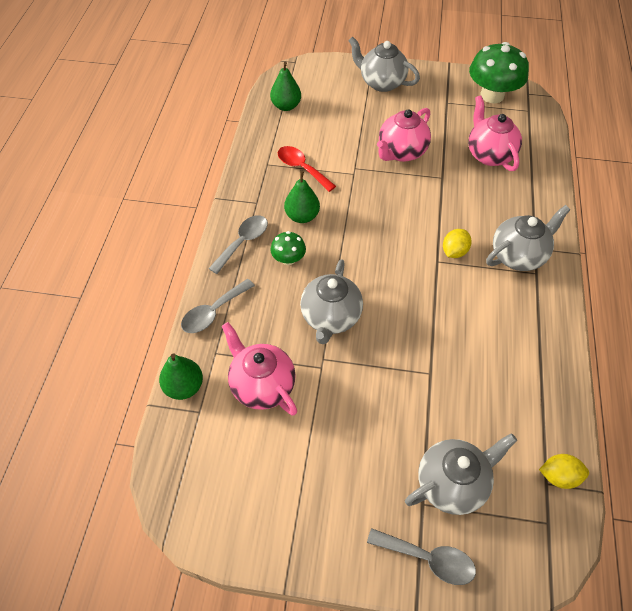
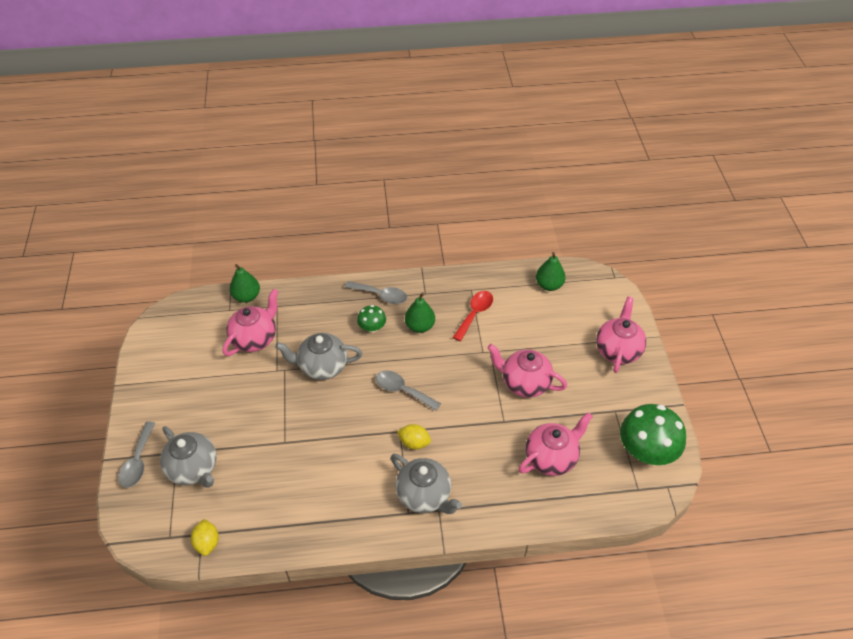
camera: 75 degrees right, 5 degrees down
grey spoon [181,279,255,333] -> grey spoon moved to [376,370,441,411]
grey teapot [348,36,420,92] -> pink teapot [596,296,646,373]

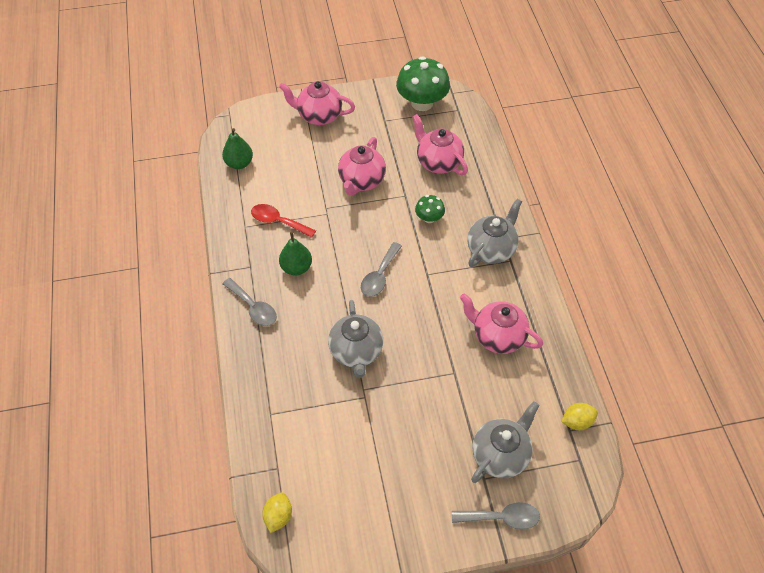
camera: 95 degrees left, 5 degrees up
pink teapot [223,289,278,356] -> pink teapot moved to [460,293,543,354]
green pear [230,264,260,303] -> none
grey spoon [345,281,407,304] -> grey spoon turned 120 degrees clockwise [222,278,277,326]
green mushroom [357,305,386,333] -> green mushroom moved to [415,195,445,223]
yellow lemon [397,424,431,450] -> yellow lemon moved to [262,493,292,533]

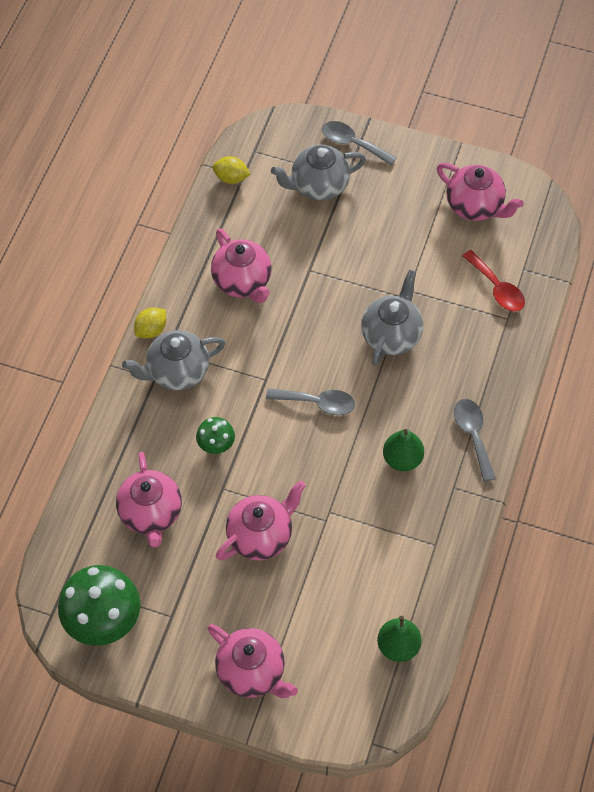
camera: 150 degrees left, 5 degrees up
red spoon [251,204,316,238] -> red spoon moved to [462,250,525,311]
yellow lemon [262,493,292,533] -> yellow lemon moved to [134,307,166,339]
grey spoon [361,242,402,297] -> grey spoon turned 45 degrees clockwise [266,388,355,415]
none -> pink teapot [437,163,524,221]

